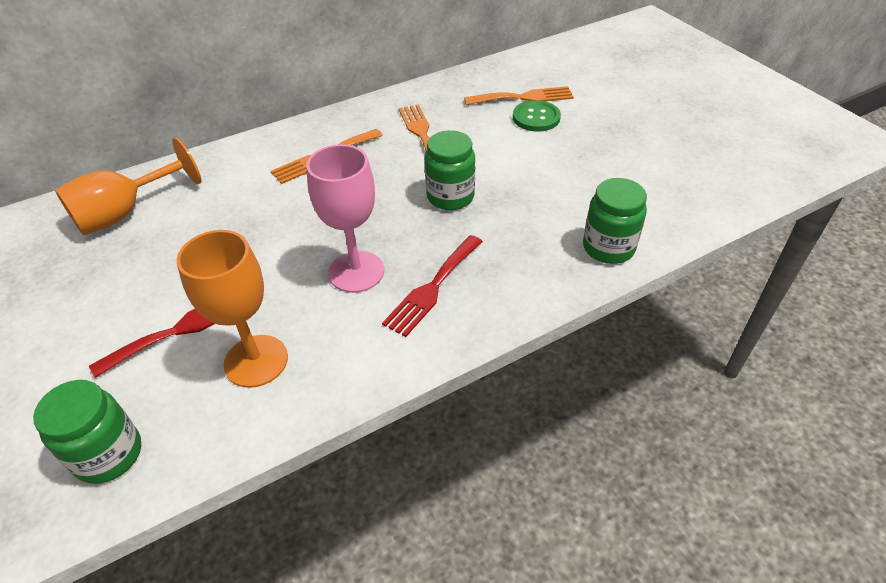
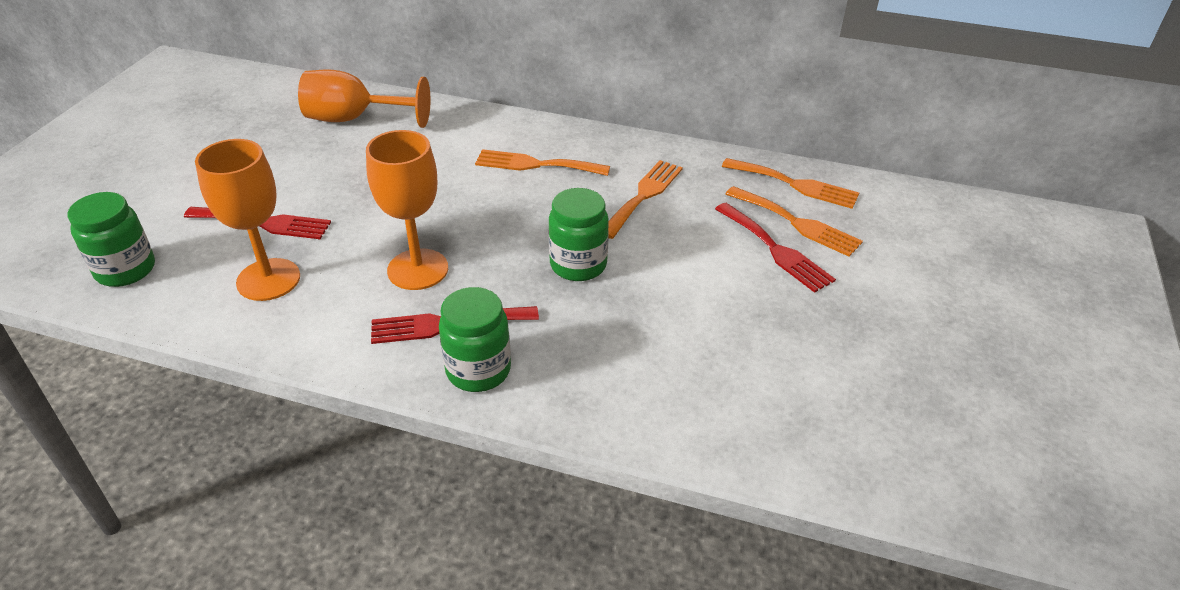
camera: 45 degrees right, 5 degrees down
pink goblet [306,144,384,293] -> orange goblet [366,130,448,290]
green button [513,100,561,132] -> red fork [715,203,836,293]
green jar [583,178,647,264] -> green jar moved to [439,287,511,392]
none -> orange fork [722,158,859,209]

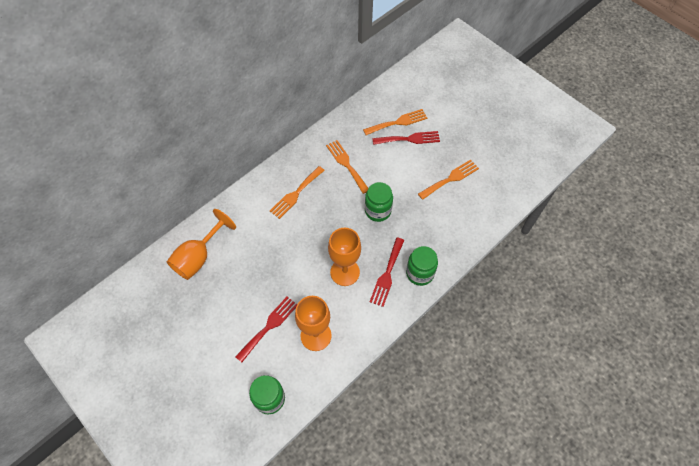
camera: 60 degrees left, 20 degrees up
orange fork [722,158,859,209] -> orange fork moved to [418,160,479,200]

